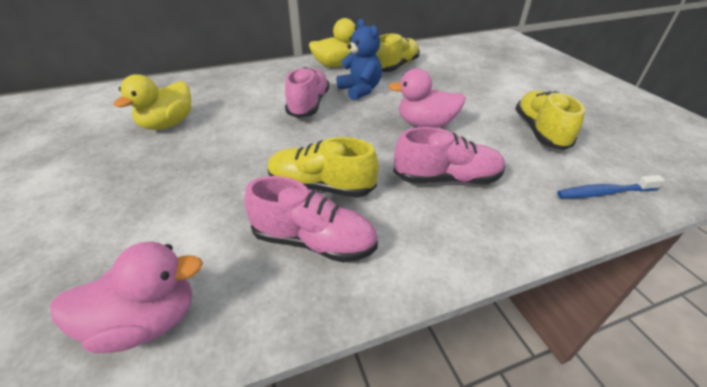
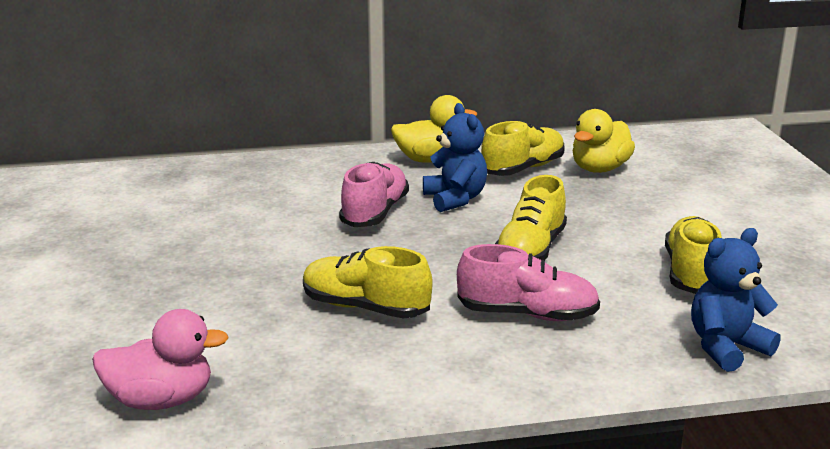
camera: 10 degrees right, 15 degrees down
yellow duck [114,74,191,130] -> yellow duck moved to [573,109,635,173]
pink shoe [244,176,378,263] -> none
pink duck [388,68,466,128] -> yellow shoe [495,175,567,261]
blue toothbrush [557,175,665,198] -> blue teddy bear [691,228,781,372]

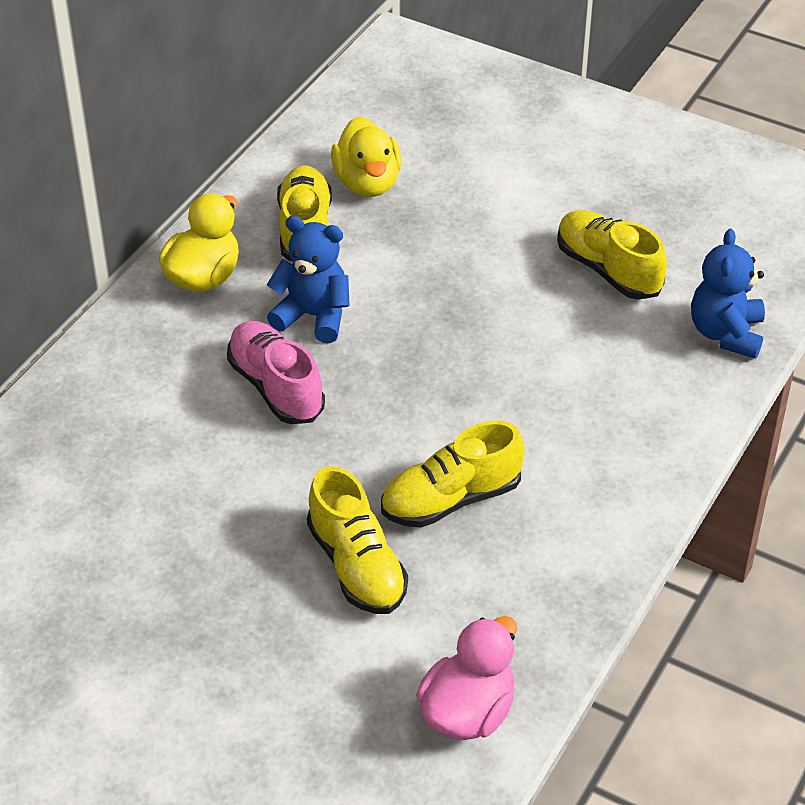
camera: 50 degrees left, 20 degrees up
pink shoe [457,244,600,321] -> none
yellow shoe [495,175,567,261] -> yellow shoe moved to [307,466,408,614]

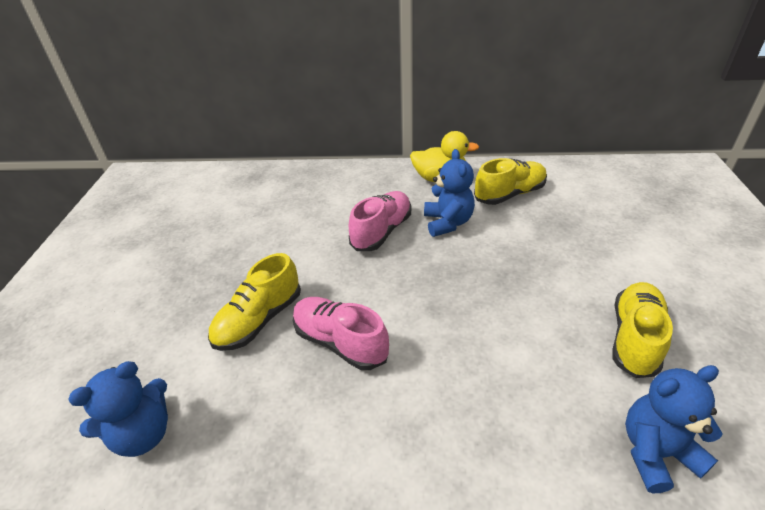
camera: 65 degrees right, 5 degrees down
yellow duck [331,116,401,197] -> none
yellow shoe [381,421,525,528] -> pink shoe [293,297,389,370]
pink duck [416,616,517,740] -> blue teddy bear [68,361,168,457]

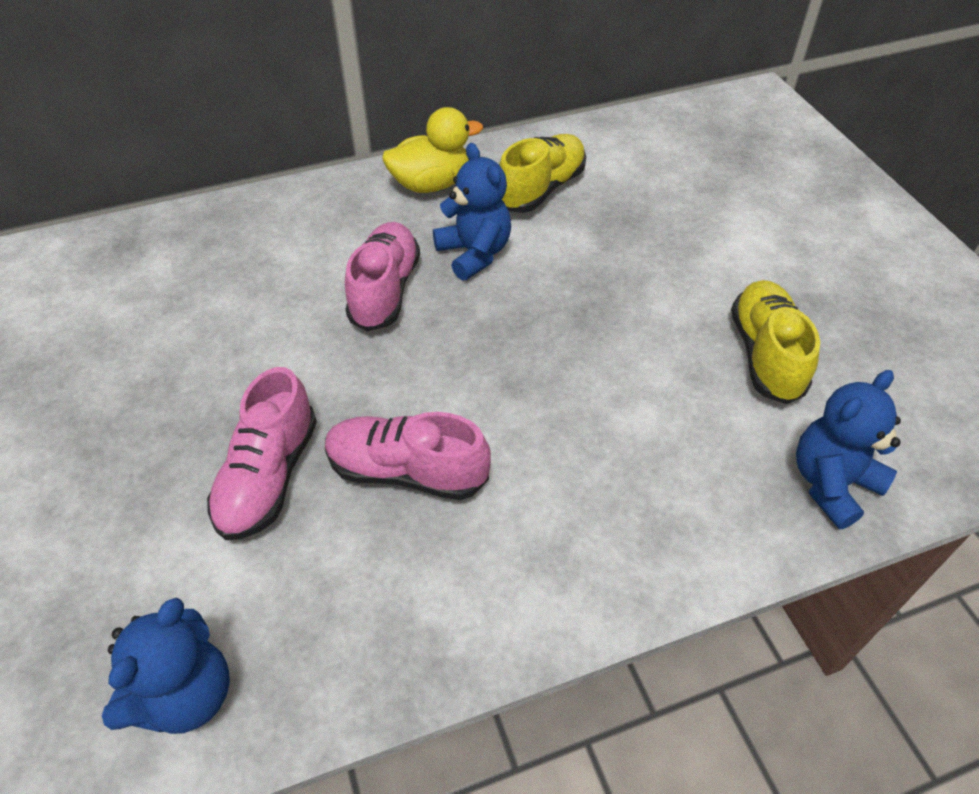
camera: 25 degrees left, 10 degrees up
yellow shoe [208,253,301,351] -> pink shoe [207,367,317,540]

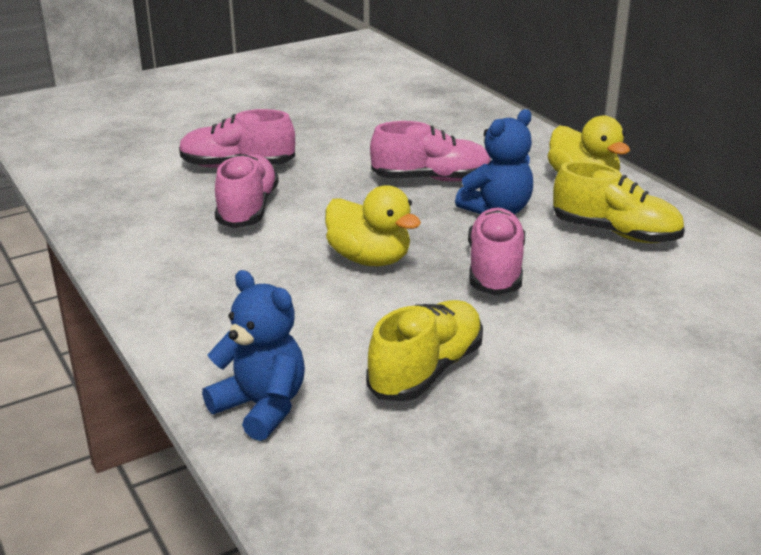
camera: 80 degrees right, 20 degrees down
blue teddy bear [102,598,230,734] -> none
yellow shoe [731,280,820,404] -> yellow shoe turned 45 degrees counterclockwise [366,300,483,401]
none -> yellow duck [325,185,421,266]
none -> pink shoe [468,208,525,295]

